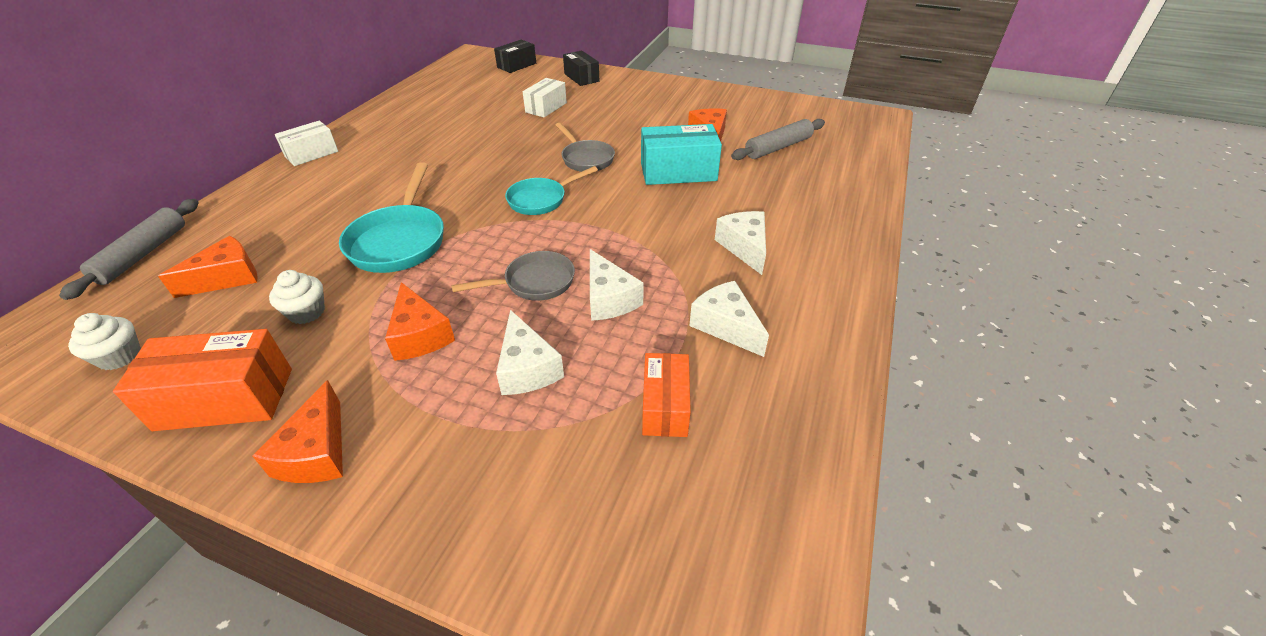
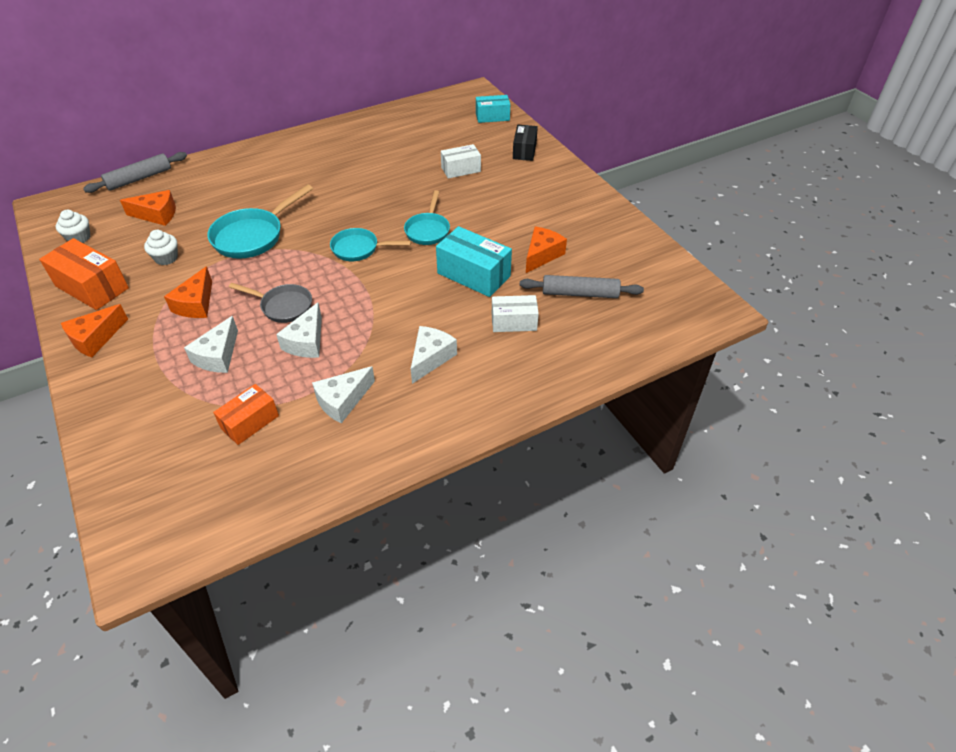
camera: 40 degrees right, 5 degrees up
white box [275,120,338,166] -> white box moved to [492,295,539,332]
black box [494,40,536,73] -> turquoise box [476,95,510,123]
grey pan [555,123,615,172] -> turquoise pan [404,190,450,245]
white cheese [689,281,769,357] -> white cheese turned 135 degrees counterclockwise [312,366,375,423]

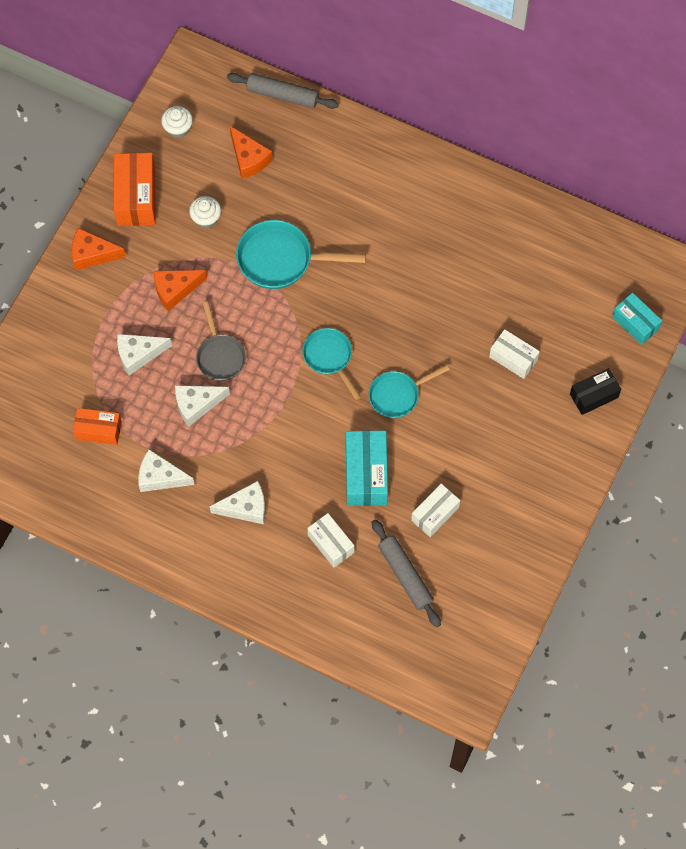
camera: 55 degrees right, 20 degrees up
orange cheese [526,226,567,273] -> white box [411,484,460,537]

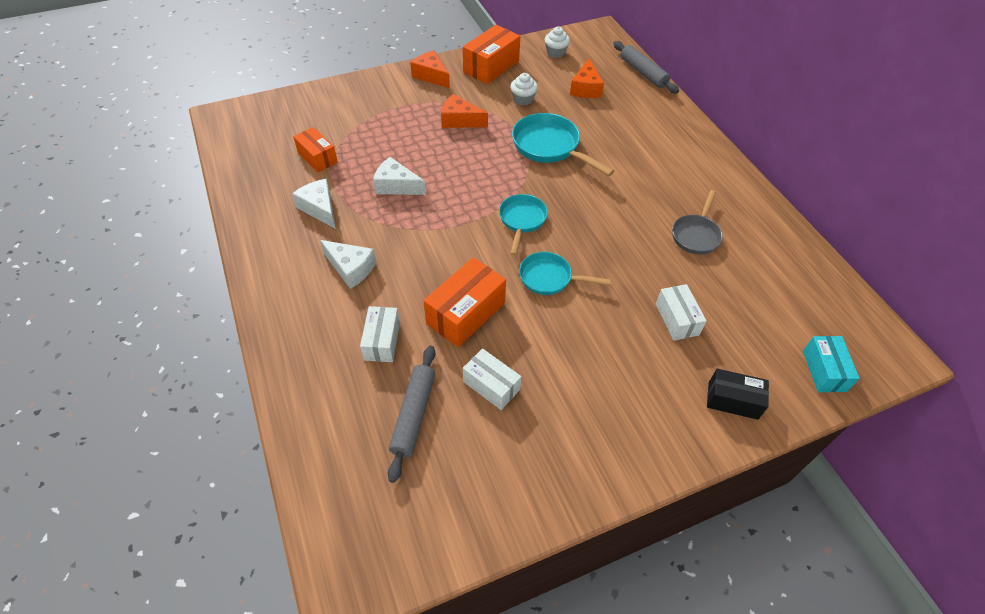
camera: 40 degrees right, 15 degrees down
white cheese [117,334,172,375] -> none
grey pan [196,301,246,381] -> grey pan moved to [672,190,723,255]
turquoise box [346,430,388,506] -> orange box [424,257,506,347]
white box [411,484,460,537] -> white box turned 45 degrees clockwise [463,348,521,410]

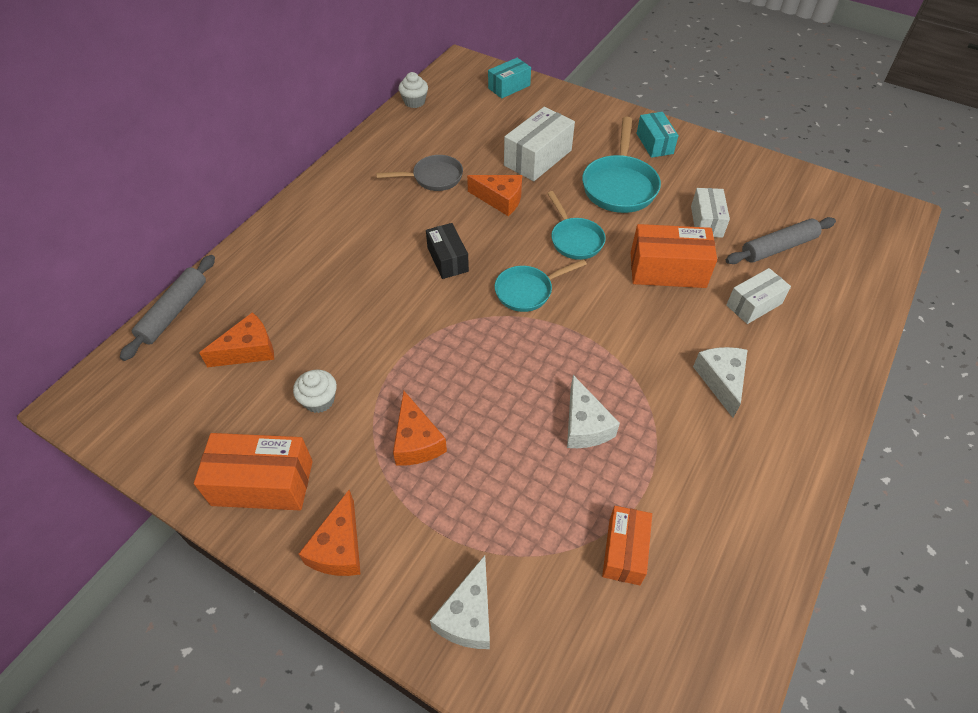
camera: 125 degrees left, 0 degrees up
white cheese [292,179,336,229] -> white cheese moved to [430,555,490,649]
turquoise pan [512,113,614,176] -> turquoise pan moved to [582,116,661,213]
white cupcake [545,26,570,58] -> white cupcake moved to [398,72,428,108]
white box [656,284,707,341] -> white box [504,107,575,181], size x1.55
black box [707,369,769,420] -> black box moved to [426,223,469,279]
none -> orange cheese [467,175,522,216]
none -> turquoise box [637,112,678,158]

